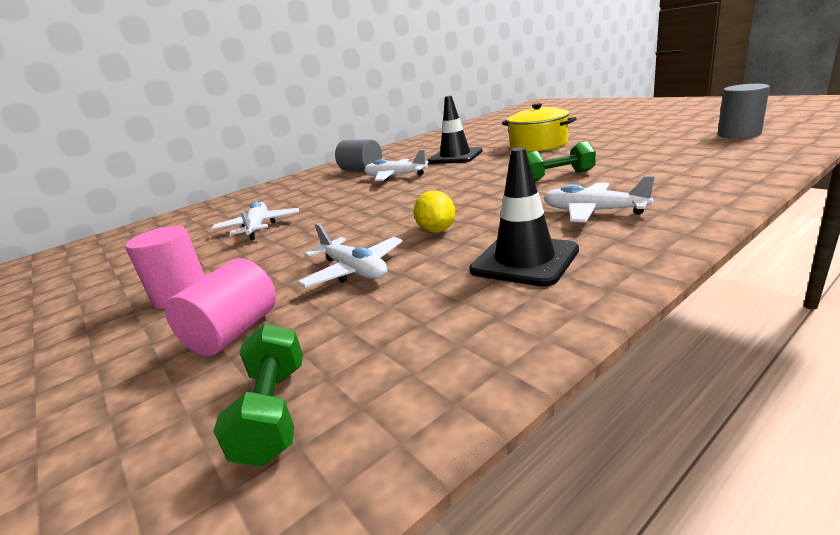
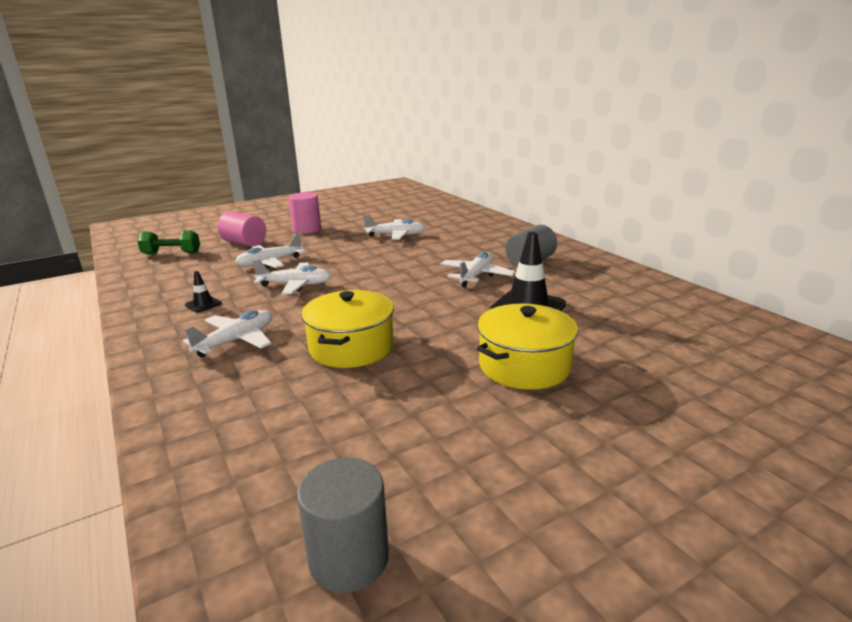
camera: 95 degrees right, 0 degrees up
yellow lemon [413,190,455,233] -> white plane [252,260,331,294]
black traffic cone [469,147,579,287] -> black traffic cone [185,271,222,313], size x0.48
green dumbbell [527,141,596,182] -> yellow pot [301,290,394,368]

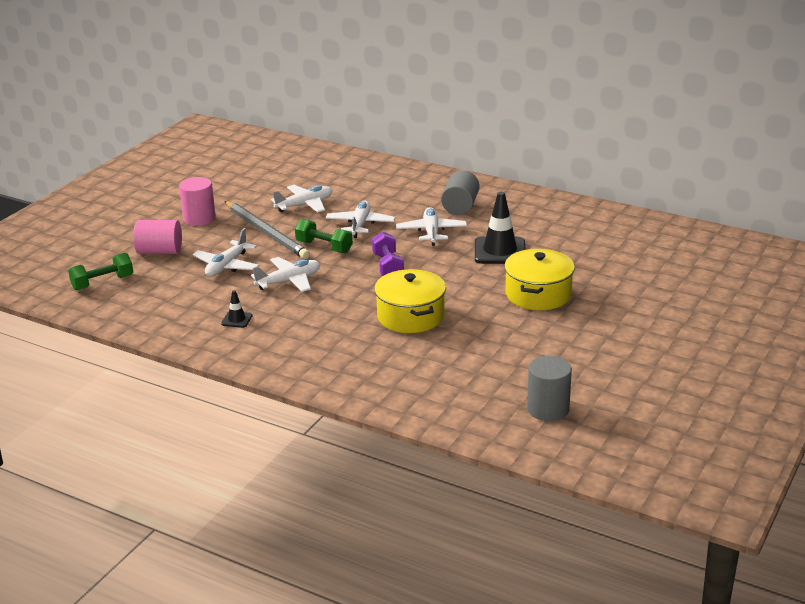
camera: 30 degrees left, 5 degrees up
white plane [183,310,273,357] -> white plane moved to [325,200,395,238]
none -> grey pencil [225,201,310,259]
none -> green dumbbell [295,219,353,253]
none -> purple dumbbell [372,232,404,276]

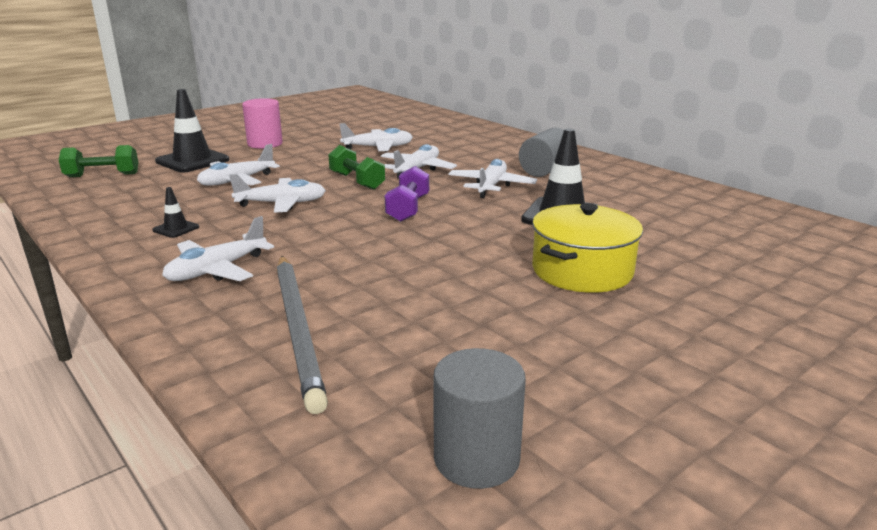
camera: 20 degrees right, 5 degrees down
pink cylinder [133,220,182,254] -> black traffic cone [155,89,229,172]
grey pencil [225,201,310,259] -> grey pencil moved to [277,256,328,414]
yellow pot [374,269,446,333] -> none
none -> white plane [162,216,274,281]

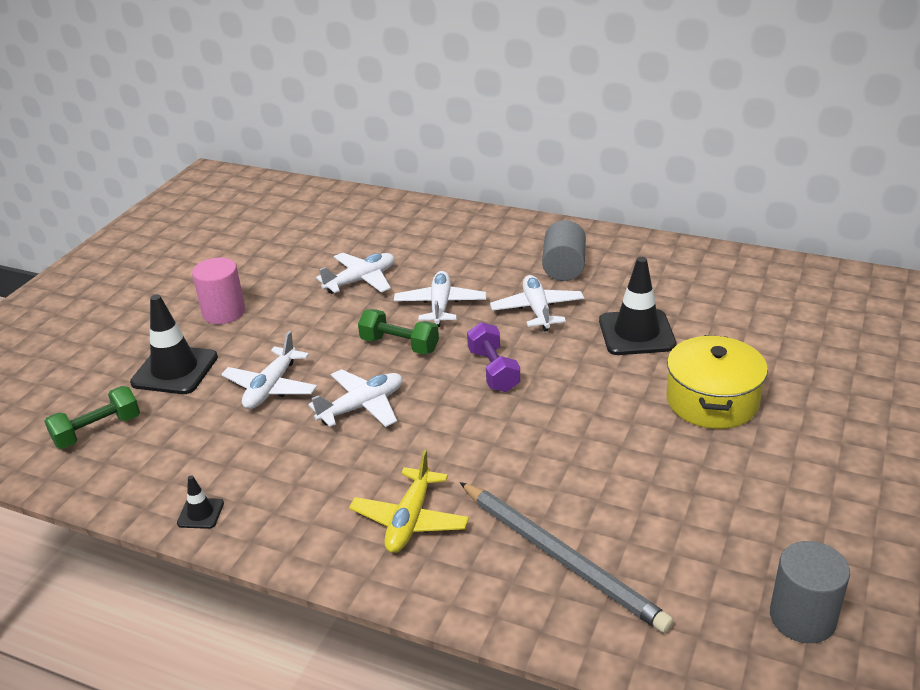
camera: 25 degrees left, 10 degrees up
black traffic cone [152,187,199,238] -> black traffic cone moved to [177,475,224,529]
white plane [162,216,274,281] -> yellow plane [349,450,469,553]

